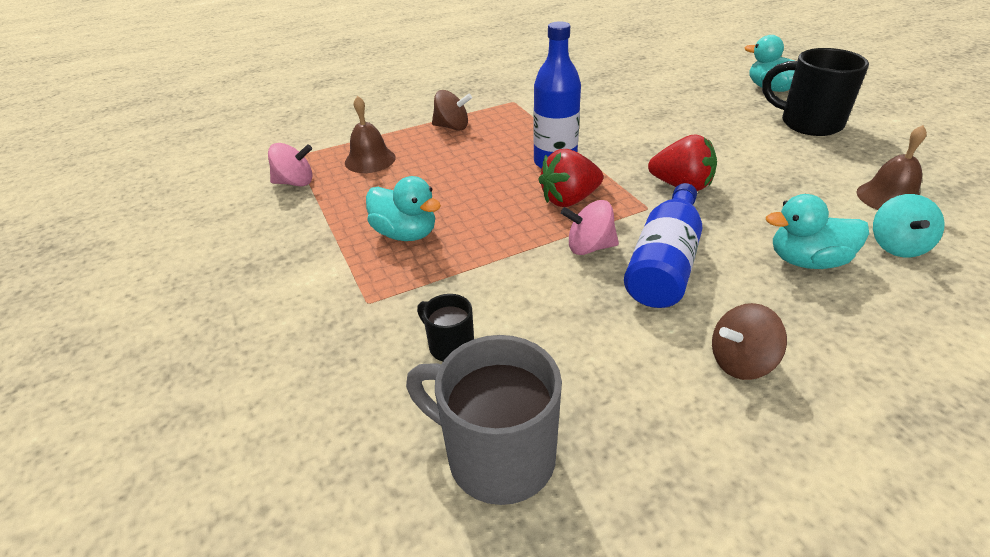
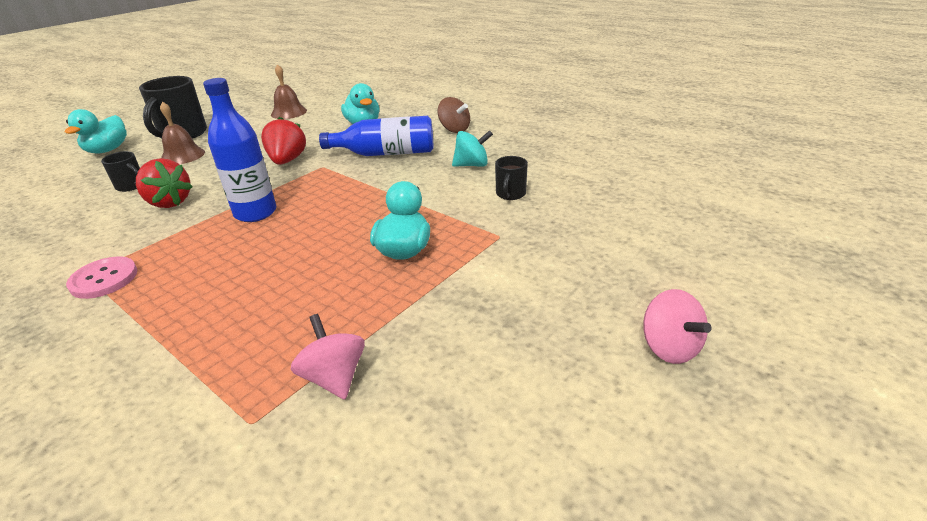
camera: 115 degrees left, 5 degrees down
brown bell [345,96,396,173] -> brown bell moved to [160,101,205,164]
grey mug [406,335,562,505] -> none
brown spinning top [432,90,472,130] -> none
red strawberry [538,149,603,207] -> red strawberry moved to [136,158,193,208]
pink spinning top [561,200,619,255] -> pink spinning top moved to [643,289,712,364]
turquoise spinning top [873,194,945,257] -> turquoise spinning top moved to [452,130,493,167]
none -> pink button [66,256,138,299]
none -> black mug [101,151,140,192]

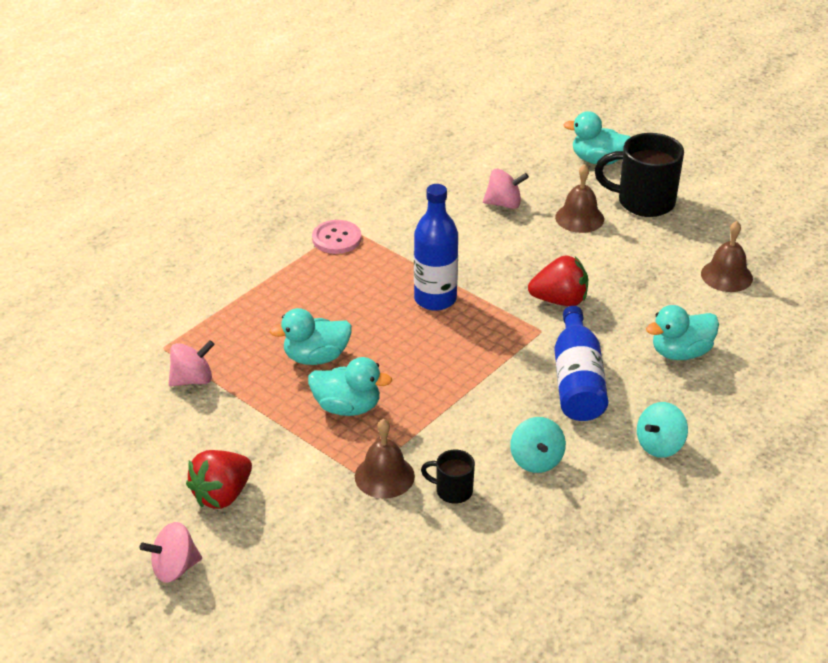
camera: 90 degrees right, 5 degrees up
black mug [101,151,140,192] -> pink spinning top [483,169,529,209]
red strawberry [136,158,193,208] -> red strawberry moved to [186,450,252,509]
brown spinning top [438,97,470,133] -> turquoise spinning top [637,402,688,458]
none -> turquoise duck [270,308,352,365]
none -> brown bell [355,419,415,499]

